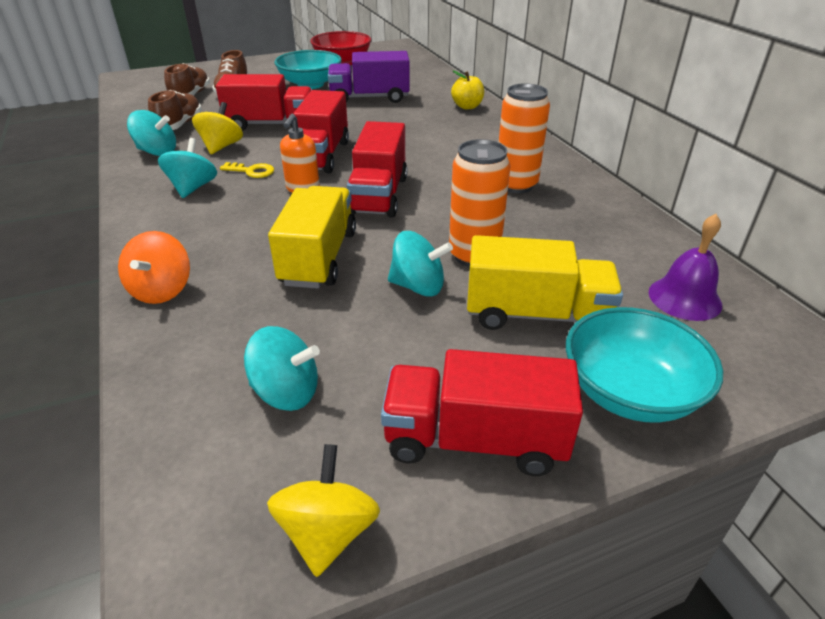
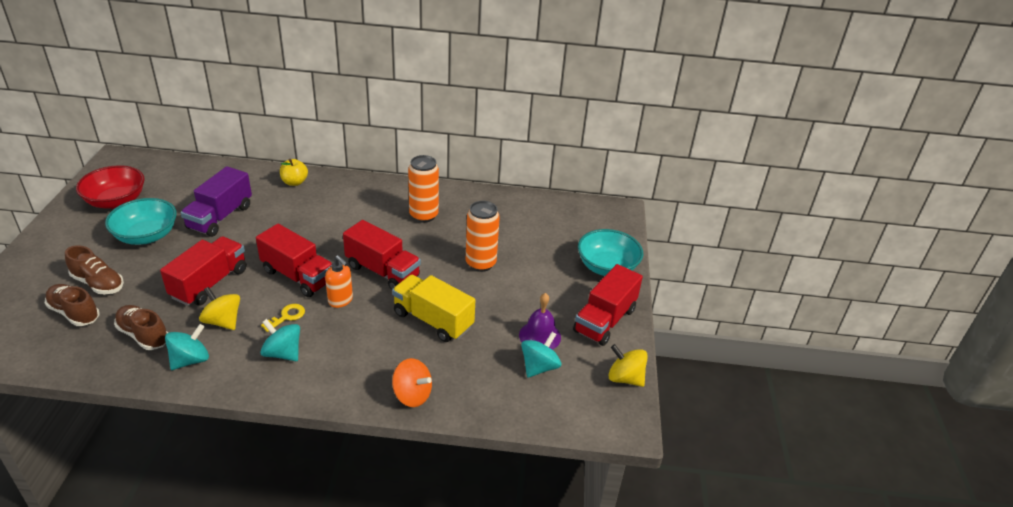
camera: 65 degrees left, 0 degrees up
turquoise spinning top [388,231,453,297] -> none
yellow truck [467,235,623,330] -> none
purple bell [649,214,722,321] -> purple bell moved to [519,293,561,350]

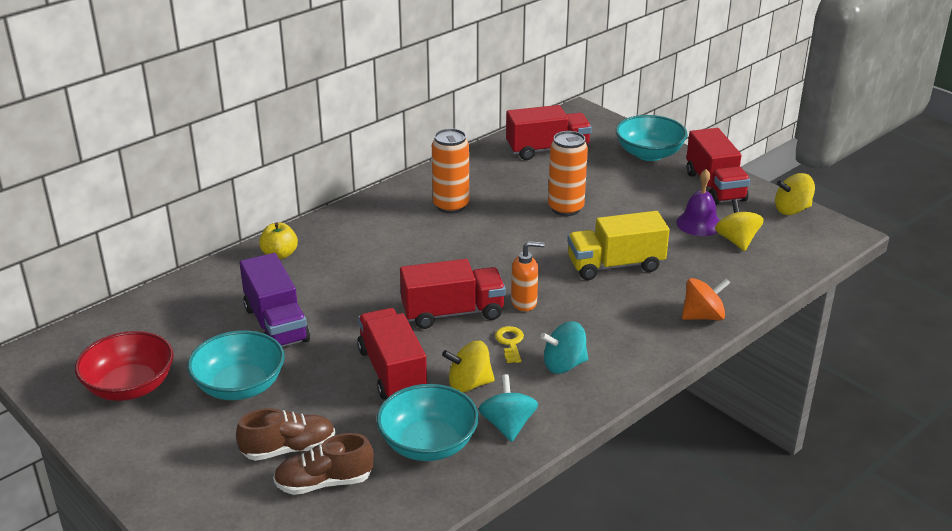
camera: 45 degrees left, 5 degrees down
brown shoe [114,305,168,350] -> turquoise bowl [377,384,479,461]
red truck [343,220,421,290] -> red truck moved to [506,105,592,160]
turquoise spinning top [521,332,561,378] -> yellow spinning top [715,199,764,251]

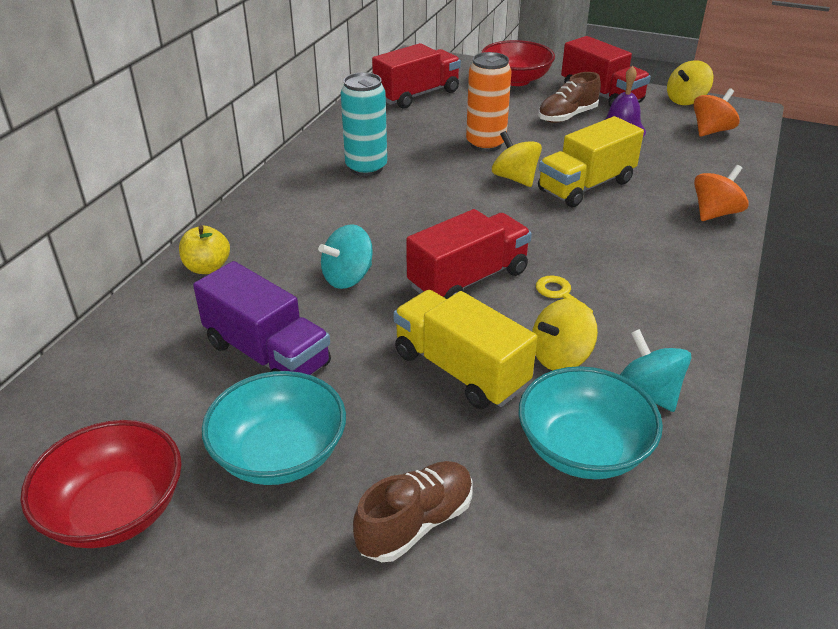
camera: 25 degrees left, 5 degrees up
brown shoe [273,433,374,495] -> brown shoe moved to [538,72,601,123]
red truck [357,308,427,400] -> yellow truck [393,290,537,409]
orange can [432,128,469,214] -> turquoise can [341,72,387,176]
orange soap dispenser [511,241,544,311] -> none
turquoise spinning top [540,321,588,374] -> turquoise spinning top moved to [318,224,373,289]
turquoise bowl [616,115,688,161] -> red bowl [481,40,555,86]
yellow spinning top [715,199,764,251] -> yellow spinning top moved to [492,131,542,187]
none -> orange spinning top [693,88,740,137]

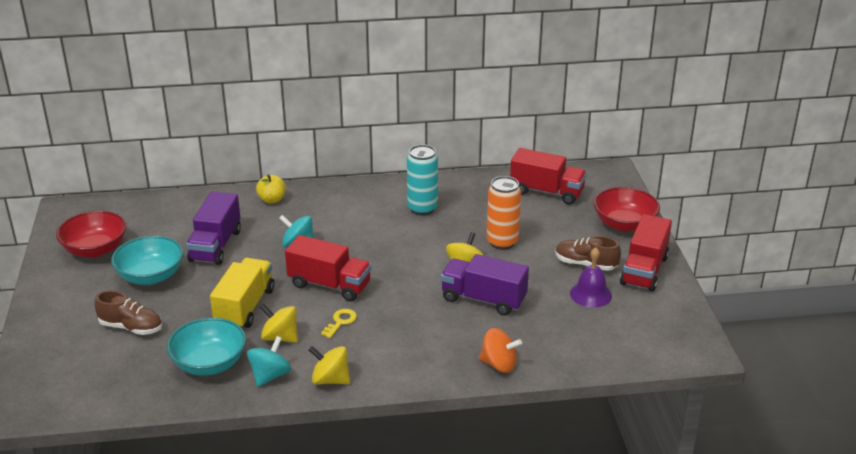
camera: 60 degrees right, 5 degrees down
yellow truck [538,116,644,207] -> purple truck [441,254,529,316]
yellow spinning top [667,60,713,105] -> yellow spinning top moved to [308,346,350,384]
orange spinning top [693,88,740,137] -> none

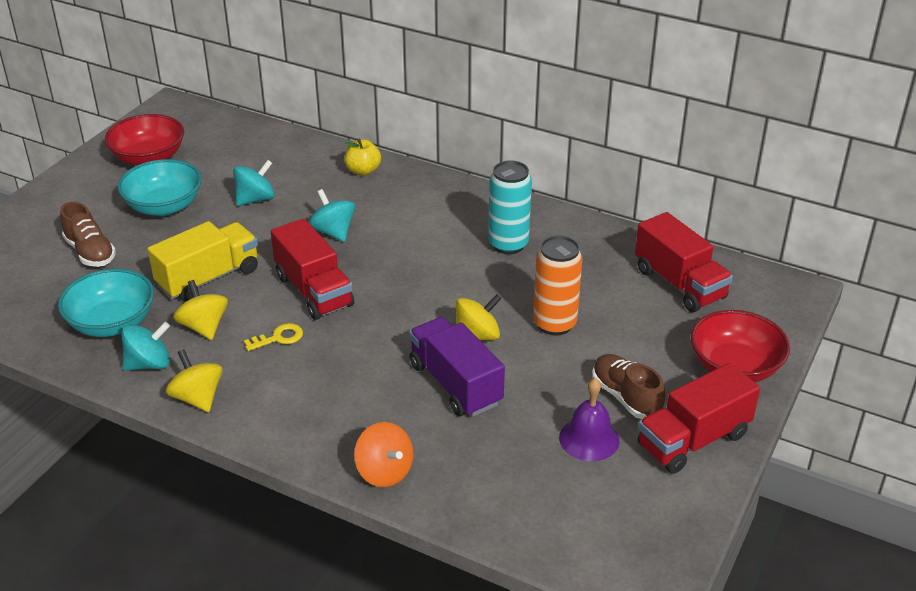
camera: 35 degrees right, 5 degrees up
purple truck [186,192,241,265] -> turquoise spinning top [233,160,275,206]

